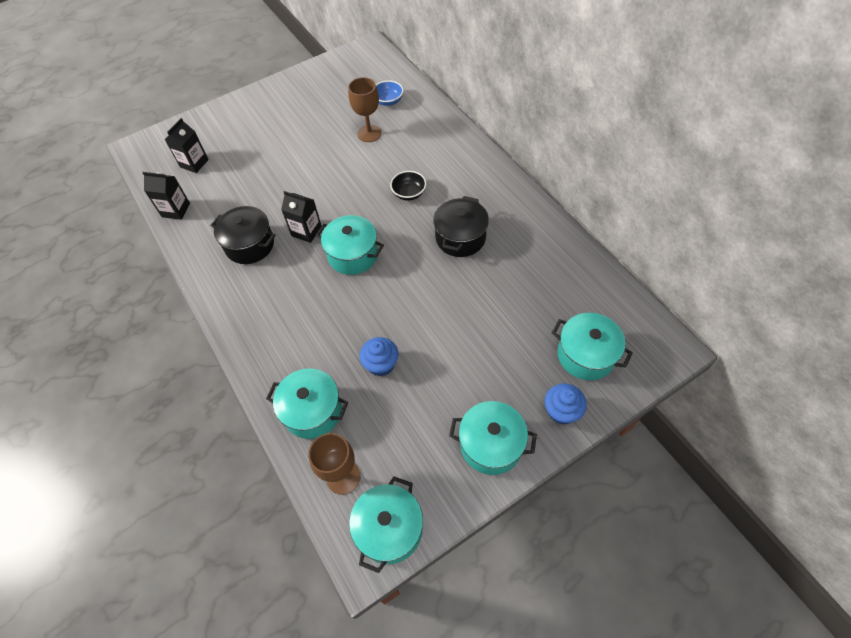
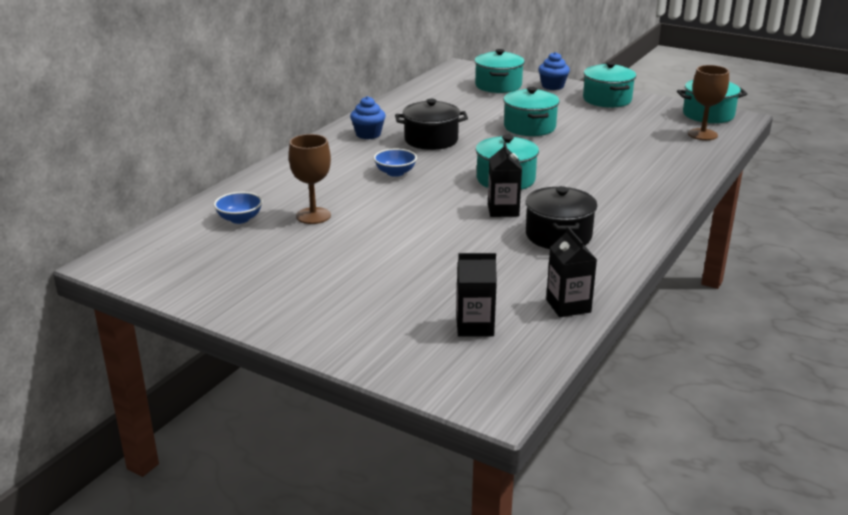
camera: 120 degrees left, 30 degrees down
turquoise pot [266,369,348,439] -> turquoise pot moved to [503,87,560,136]
blue cupcake [360,337,398,376] -> blue cupcake moved to [350,96,386,139]
black bowl [390,171,426,201] -> blue bowl [374,149,417,177]

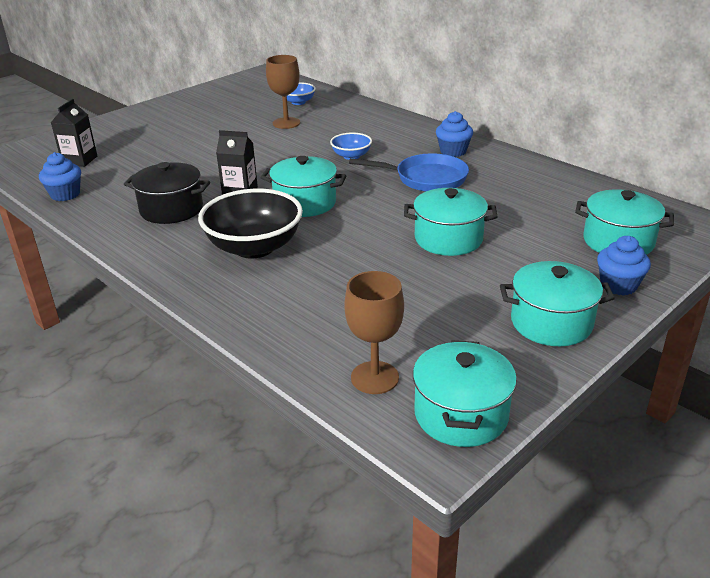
camera: 105 degrees right, 5 degrees up
black pot [395,99,468,150] -> blue pan [349,153,469,192]
black carton [546,227,597,317] -> blue cupcake [39,152,81,201]
none -> black bowl [198,189,303,258]

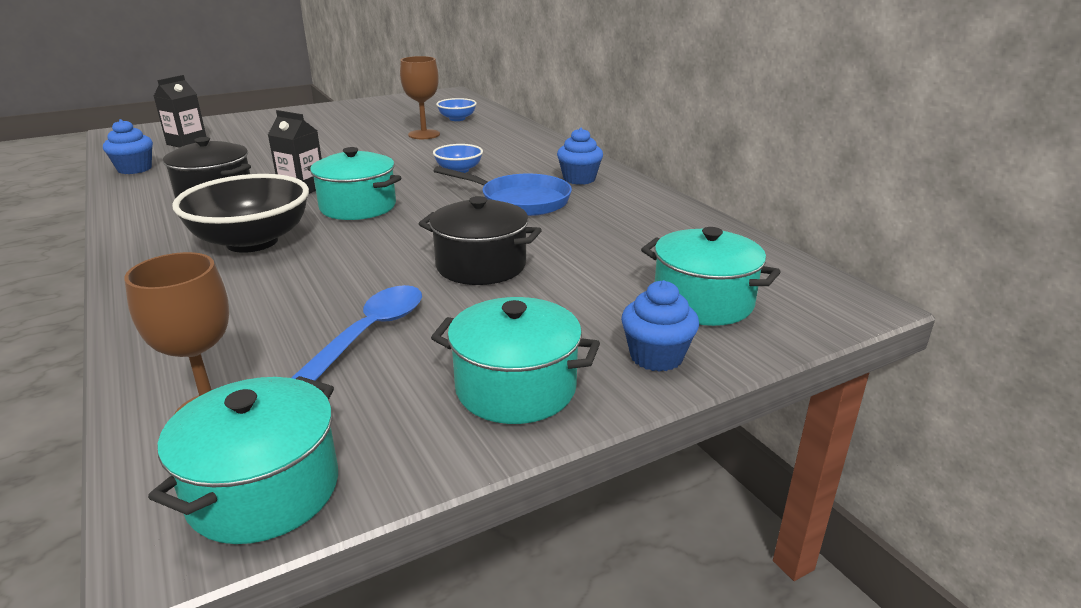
camera: 15 degrees right, 5 degrees down
turquoise pot [404,188,498,256] -> black pot [418,196,542,285]
none -> blue spoon [291,285,422,381]

